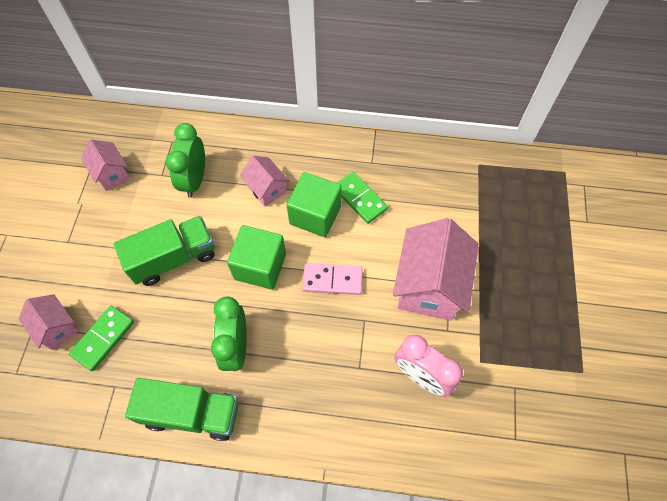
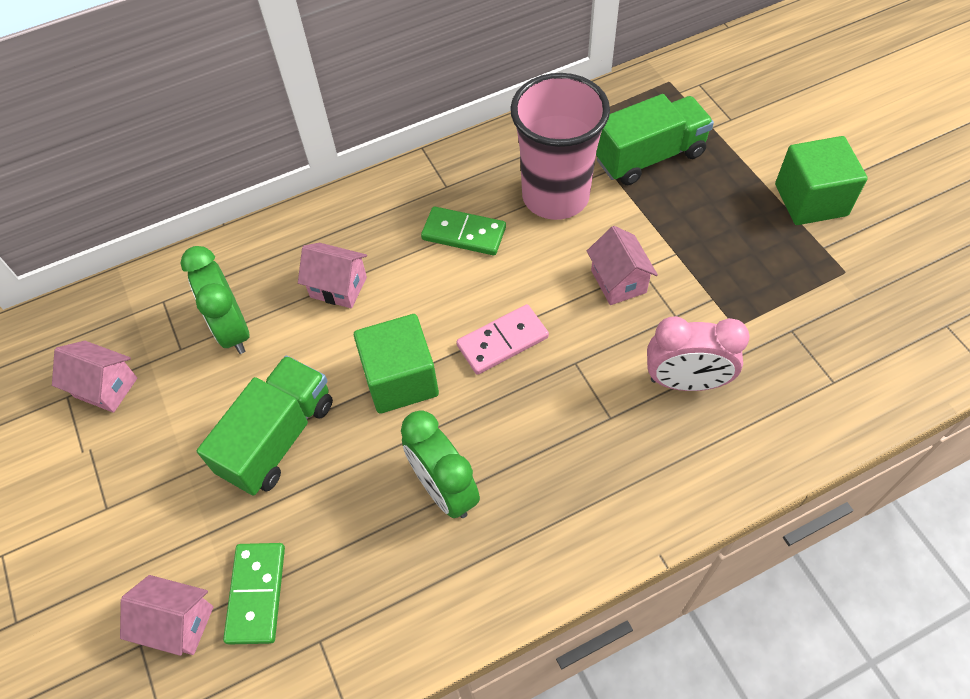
camera: 30 degrees left, 5 degrees down
green truck [125,378,239,441] -> green truck moved to [596,94,714,185]
green cube [286,172,342,237] -> green cube moved to [775,136,867,225]
pink house [393,218,479,321] -> pink house [587,226,658,305], size x0.53
none -> pink cup [510,73,610,220]

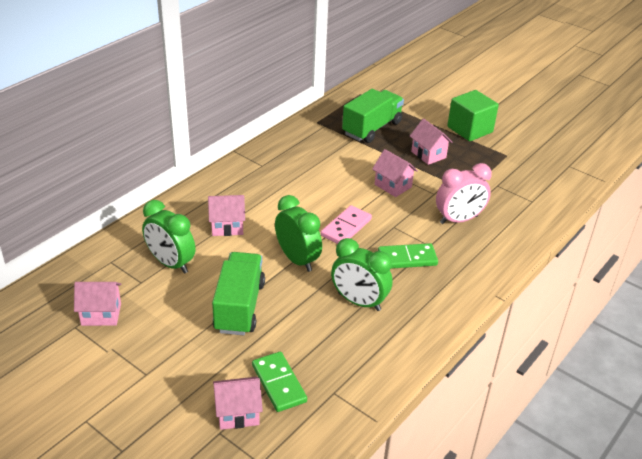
camera: 30 degrees left, 20 degrees down
green cube [354,314,439,414] -> green clock [275,195,322,272]
green domino [421,206,506,255] -> green domino moved to [378,243,438,269]
pink cup [510,73,610,220] -> none
none -> pink house [410,119,453,165]

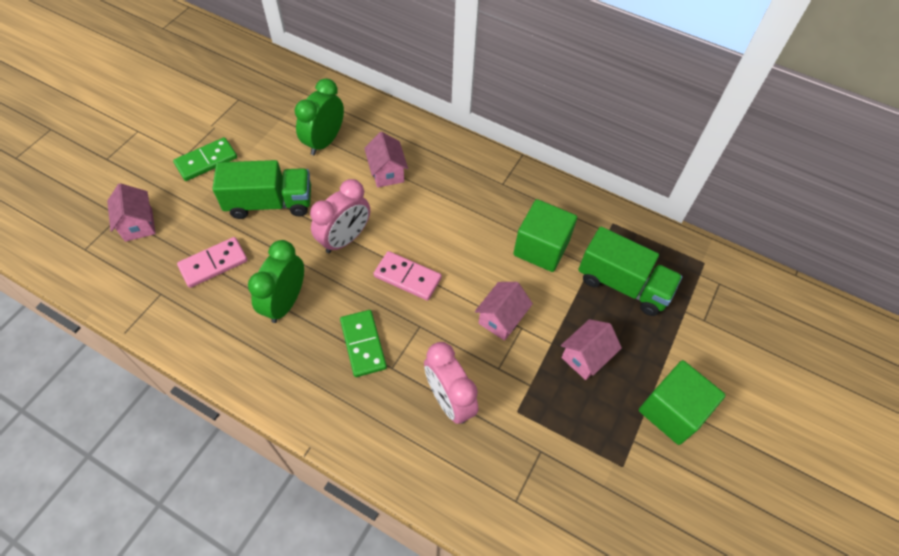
camera: 80 degrees right, 20 degrees up
pink house [74,282,122,326] -> none
green domino [252,351,307,412] -> green domino moved to [173,137,237,181]
green clock [275,195,322,272] -> pink clock [310,179,370,253]
none -> pink domino [177,237,248,288]
none -> green cube [513,199,577,272]

